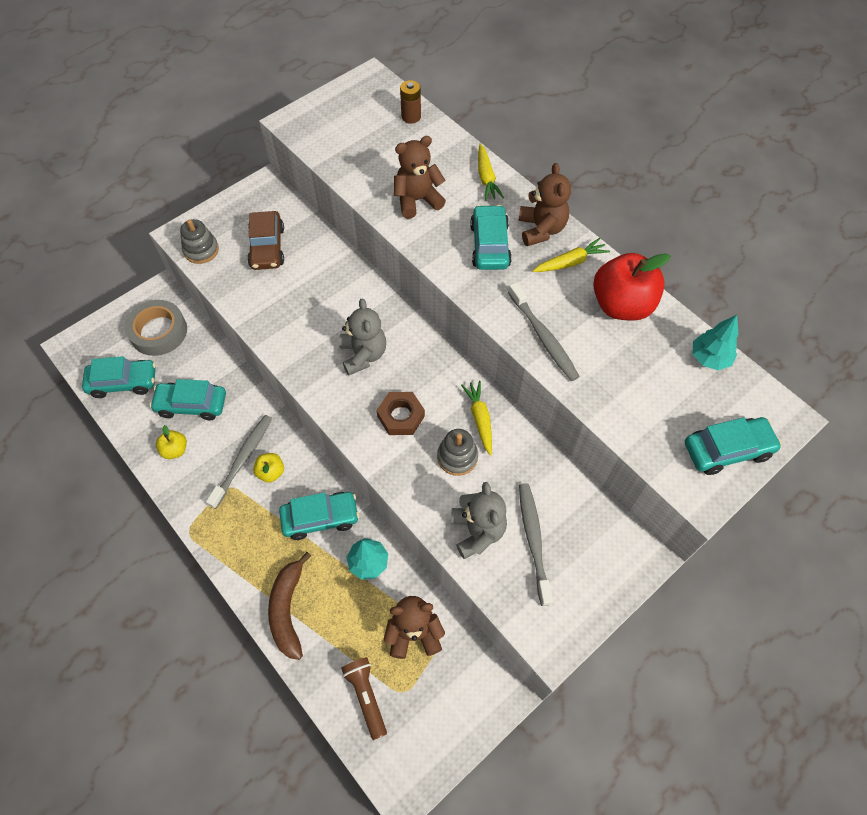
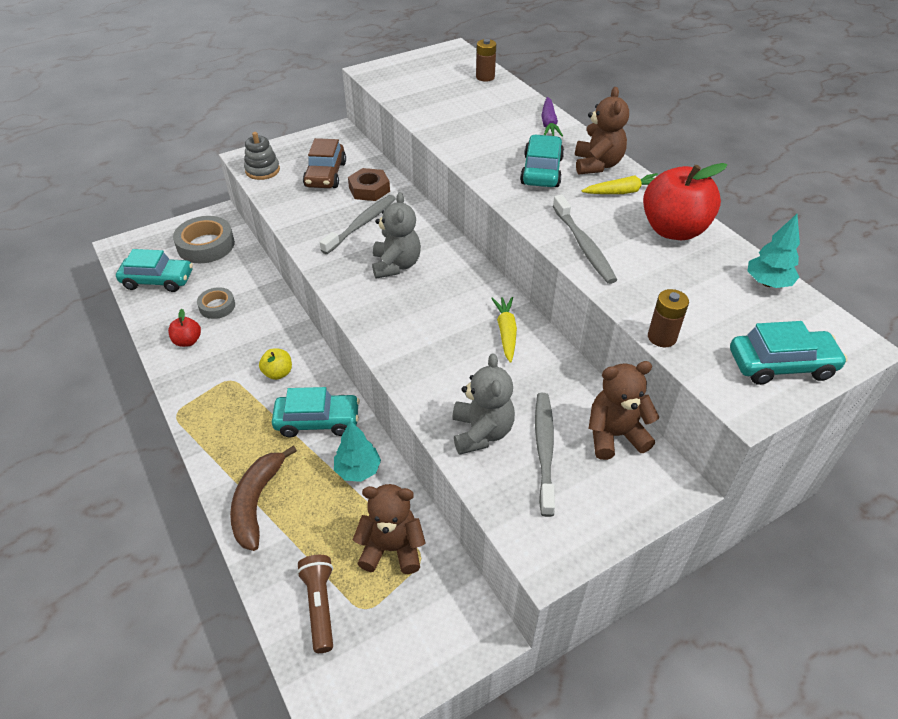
camera: 10 degrees right, 15 degrees down
turquoise car [150,379,226,420] -> grey tape [197,287,235,319]
yellow apple [156,425,187,459] -> red apple [168,309,201,347]
grey toothbrush [206,415,272,509] -> grey toothbrush moved to [319,195,396,254]
brown nut [376,392,425,435] -> brown nut moved to [348,168,390,201]
brown teddy bear [394,136,446,219] -> brown teddy bear moved to [588,361,659,460]
grey stacking toy [437,429,478,476] -> none
yellow carrot [478,144,504,201] -> purple carrot [541,97,563,137]
none -> brown battery [648,289,689,347]

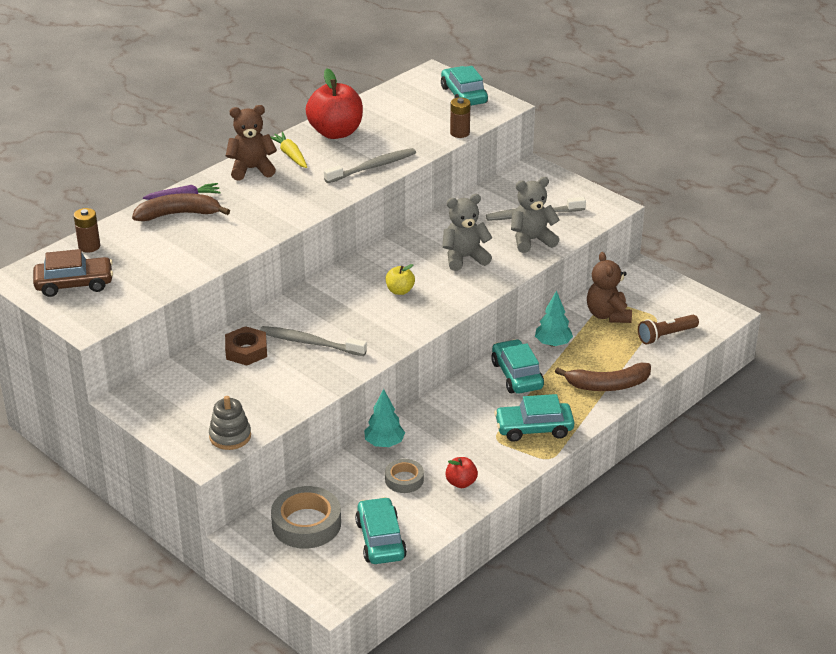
camera: 105 degrees left, 10 degrees down
yellow apple [259,349,292,380] -> yellow apple moved to [385,264,415,295]
brown car [303,138,346,188] -> brown car moved to [33,249,113,297]
grey teddy bear [372,192,421,279] -> grey teddy bear moved to [442,194,492,271]
yellow carrot [491,297,517,363] -> none
turquoise car [520,134,564,187] -> turquoise car moved to [494,394,574,442]
brown teddy bear [588,361,659,460] -> none
turquoise tree [747,214,800,288] -> turquoise tree moved to [364,389,405,447]
none -> brown banana [132,193,230,221]

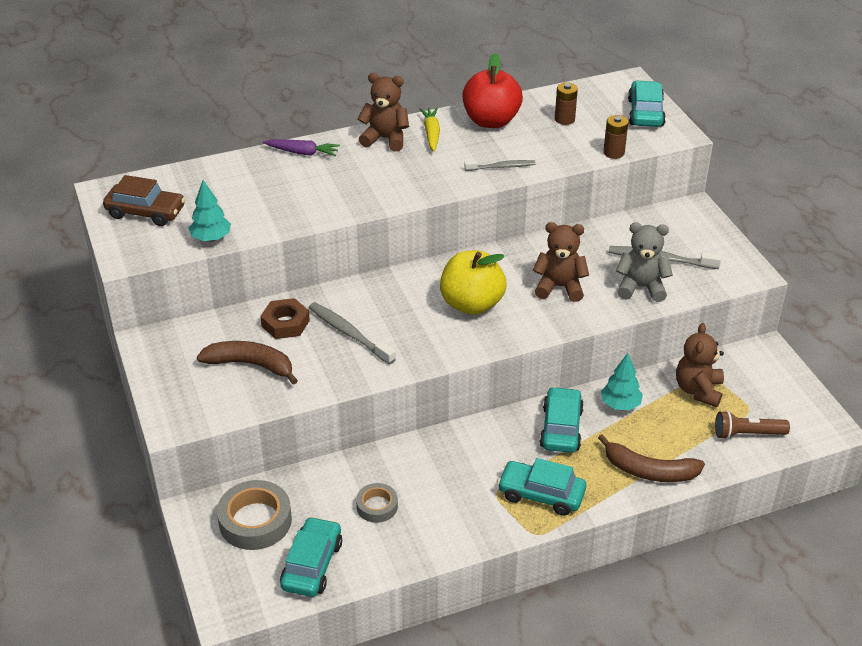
camera: 25 degrees right, 5 degrees up
brown battery [74,208,100,253] -> brown battery moved to [555,82,578,125]
brown banana [132,193,230,221] -> brown banana moved to [197,341,298,385]
grey stacking toy [209,396,251,450] -> none
grey toothbrush [324,148,416,183] -> grey toothbrush [464,160,535,171], size x0.65
turquoise tree [364,389,405,447] -> turquoise tree moved to [189,180,231,242]
yellow apple [385,264,415,295] -> yellow apple [440,250,506,315], size x2.09
grey teddy bear [442,194,492,271] -> brown teddy bear [533,222,589,302]
red apple [445,457,478,488] -> none

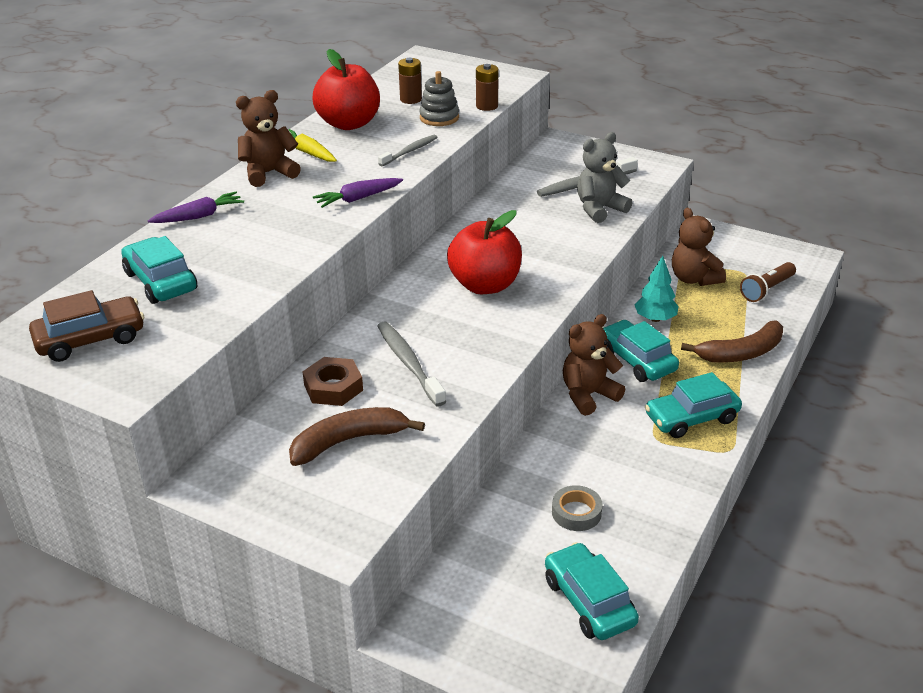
camera: 40 degrees left, 5 degrees down
turquoise tree [189,180,231,242] -> none
grey tape [217,480,292,550] -> none
grey toothbrush [309,302,396,364] -> grey toothbrush turned 60 degrees clockwise [377,322,446,407]
yellow apple [440,250,506,315] -> red apple [447,210,522,294]
brown teddy bear [533,222,589,302] -> brown teddy bear moved to [563,314,625,416]
turquoise car [628,80,666,127] -> turquoise car moved to [121,236,197,304]
none -> purple carrot [313,178,403,208]
none -> grey stacking toy [419,71,459,126]

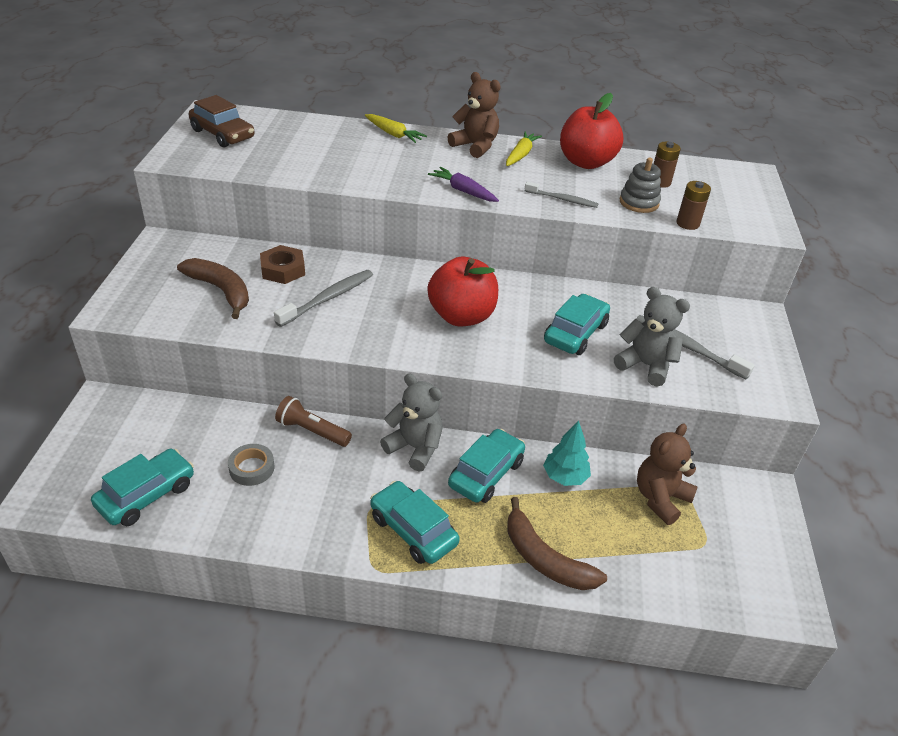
camera: 65 degrees right, 5 degrees up
turquoise car [121,236,197,304] -> turquoise car moved to [544,294,610,355]
purple carrot [148,192,244,223] -> yellow carrot [365,114,427,143]
brown teddy bear [563,314,625,416] -> grey teddy bear [380,374,443,472]
brown flashlight [740,262,796,302] -> brown flashlight moved to [275,396,352,447]

